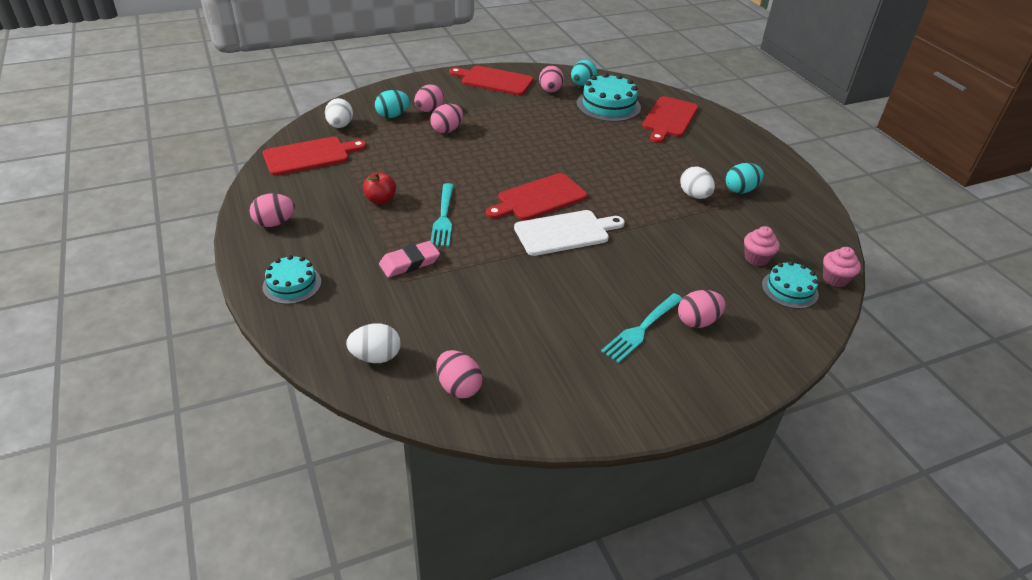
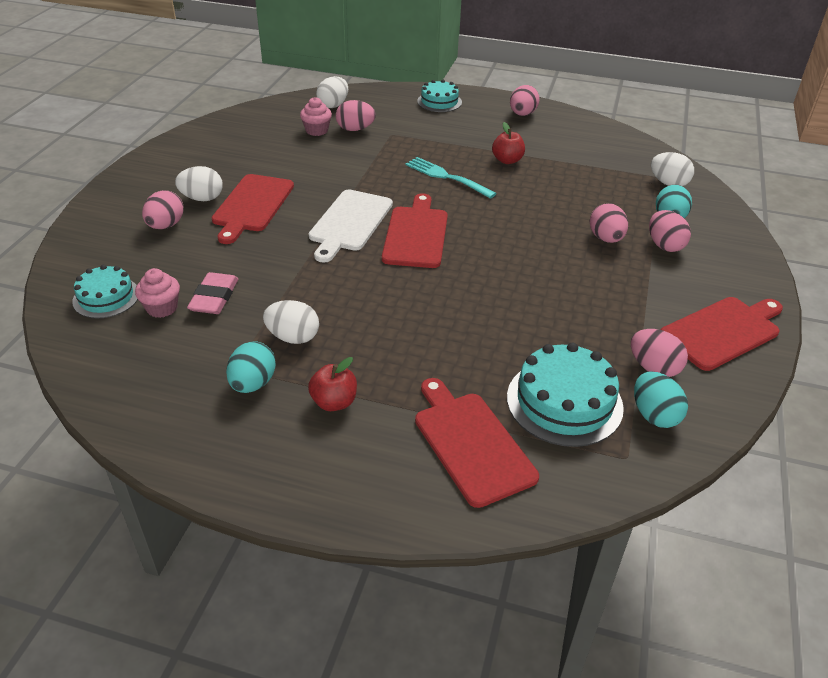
camera: 130 degrees right, 0 degrees up
red cutting board [263,137,366,176] -> red cutting board moved to [212,174,294,244]
pink eraser [379,241,440,277] -> pink eraser moved to [187,272,238,314]
pink egg [436,350,483,398] -> pink egg moved to [336,100,376,131]
turquoise fork [601,293,683,363] -> white egg [175,166,223,201]
pink cupcake [823,247,861,287] -> pink cupcake moved to [300,97,332,136]
none -> red apple [308,357,357,411]

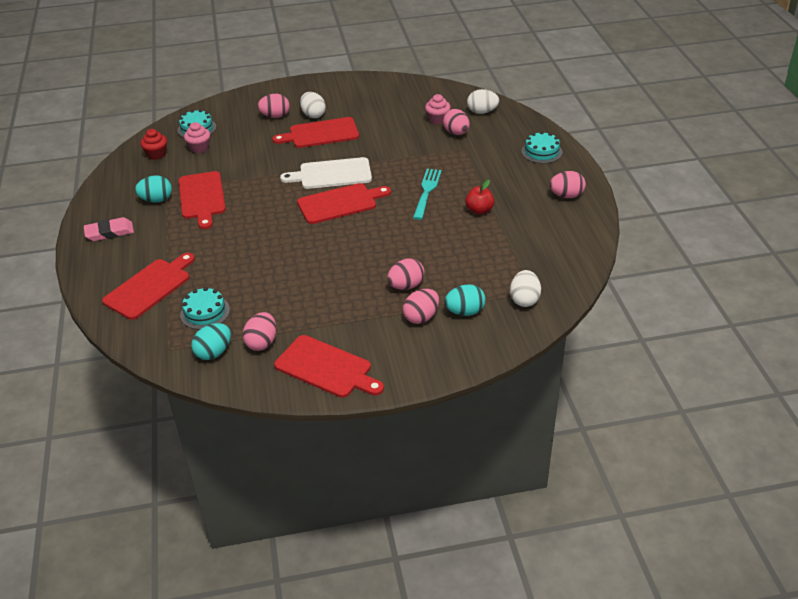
camera: 65 degrees right, 0 degrees up
pink eraser [187,272,238,314] -> pink eraser moved to [84,217,134,241]
white egg [263,300,319,344] -> red cutting board [179,171,226,229]
red apple [308,357,357,411] -> none
turquoise cake [507,342,624,447] -> turquoise cake [180,287,230,330], size x0.63
none -> red cupcake [141,129,167,160]

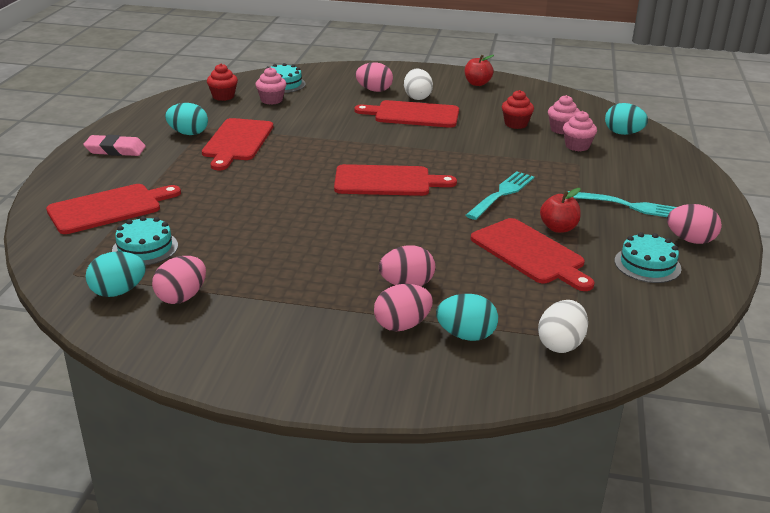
camera: 20 degrees right, 10 degrees down
red cutting board [274,335,384,398] -> red cutting board moved to [470,218,595,291]
white cutting board [280,157,372,189] -> none
pink egg [443,109,470,135] -> pink cupcake [563,111,597,152]
white egg [467,89,499,114] -> turquoise egg [605,103,648,135]
turquoise cake [521,131,563,164] -> turquoise cake moved to [614,232,682,283]
none -> red apple [464,55,494,86]
none -> red cupcake [502,90,534,129]
none -> turquoise fork [567,191,677,217]

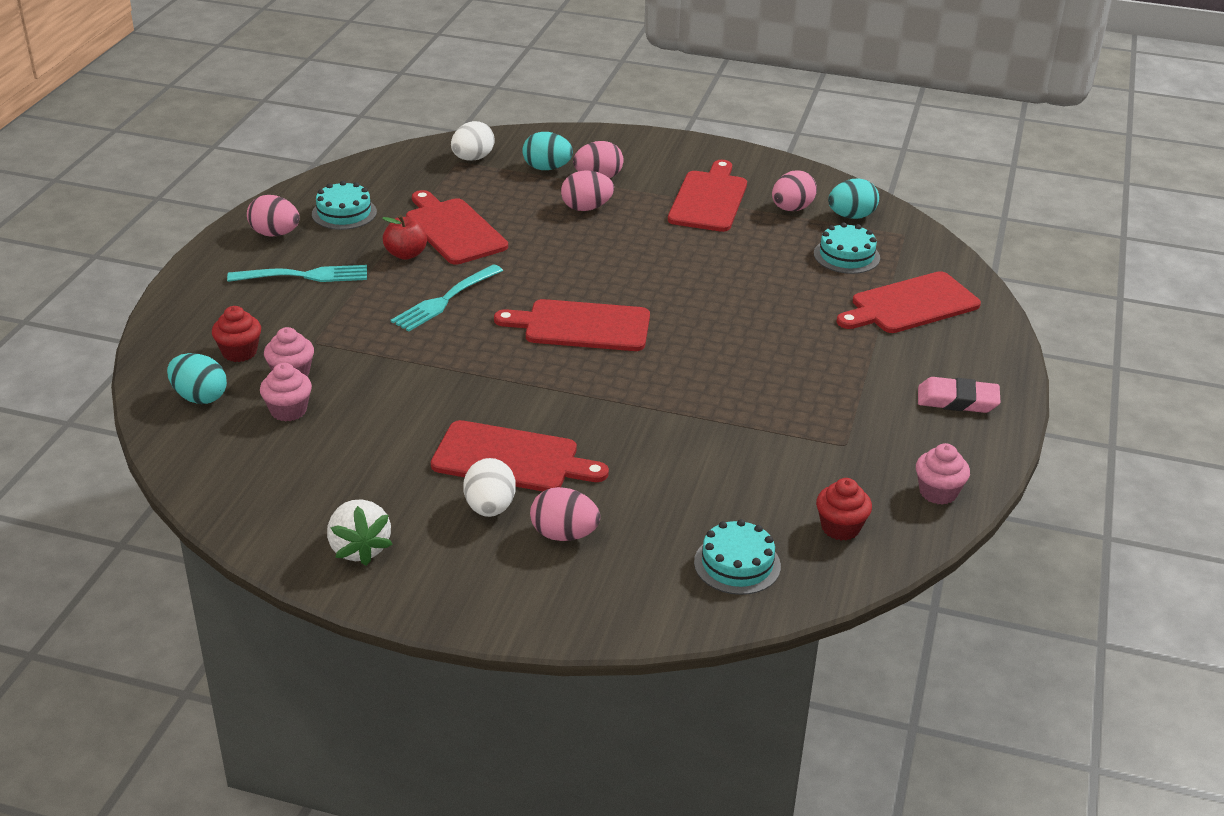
camera: 175 degrees left, 5 degrees up
turquoise egg [165,103,208,135] -> none
red cutting board [202,118,273,170] -> red cutting board moved to [668,160,747,232]
pink cupcake [255,67,286,105] -> pink cupcake moved to [916,443,970,505]
red apple [464,55,494,86] -> white strawberry [327,499,393,566]
red cupcake [502,90,534,129] -> red cupcake moved to [212,306,261,362]
turquoise fork [567,191,677,217] -> turquoise fork turned 150 degrees clockwise [227,265,367,282]

